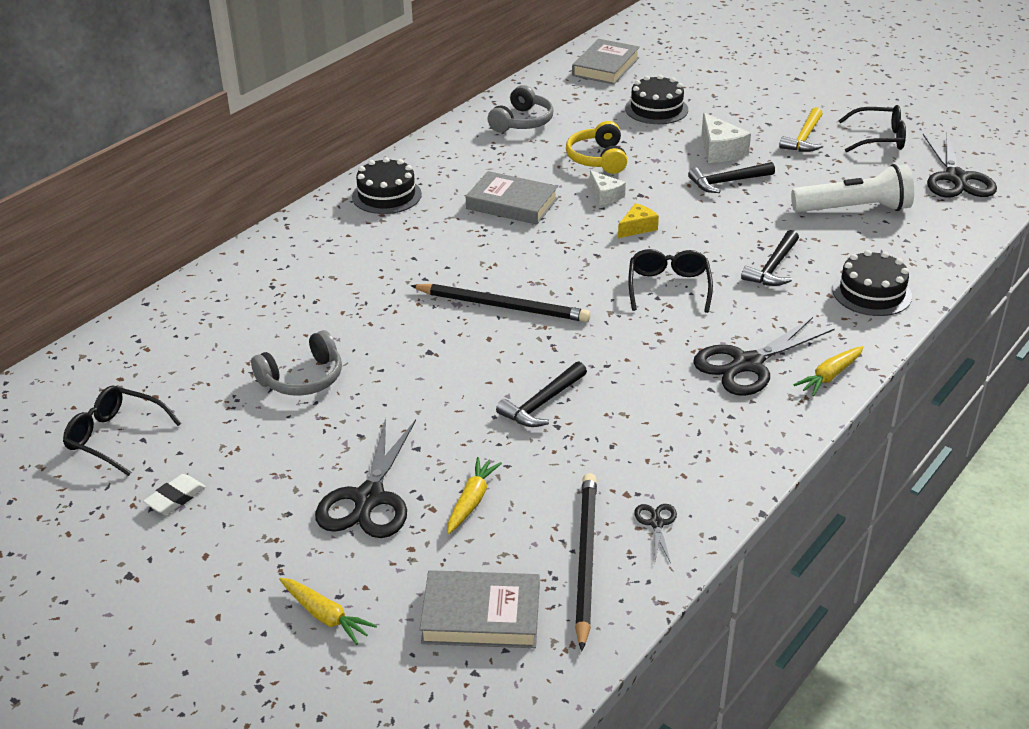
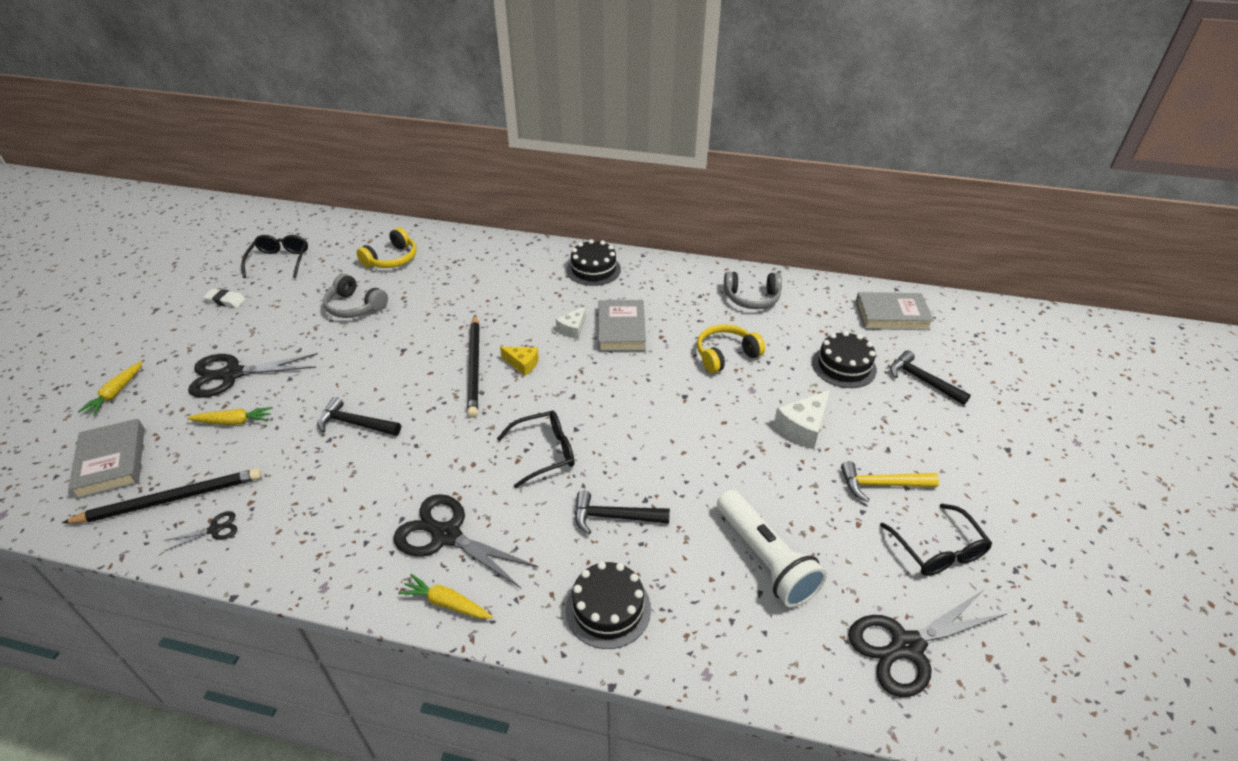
camera: 65 degrees right, 5 degrees up
white cheese [590,170,626,205] -> white cheese moved to [556,306,586,339]
yellow cheese [618,203,659,238] -> yellow cheese moved to [500,347,539,376]
black hammer [688,162,775,193] -> black hammer moved to [890,350,971,405]
none -> yellow headphones [356,228,417,268]

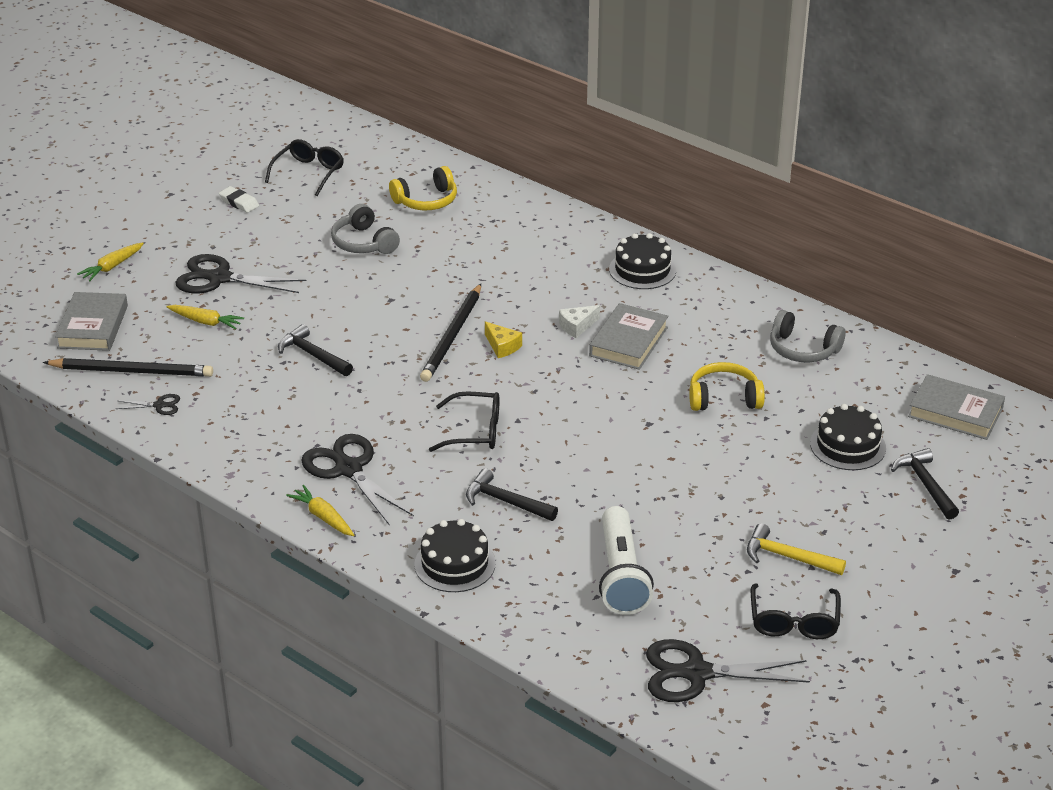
camera: 25 degrees right, 5 degrees down
white cheese [774,390,830,449] -> none

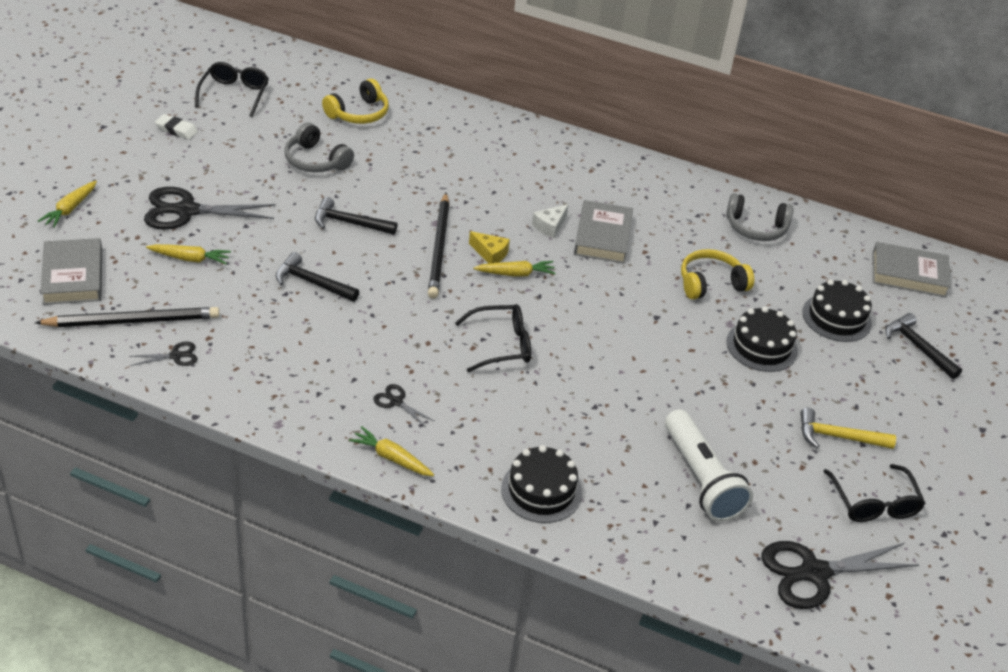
camera: 20 degrees left, 5 degrees up
black scissors [301,434,414,526] -> black scissors [373,384,434,427], size x0.46
black hammer [466,468,558,521] -> black hammer moved to [315,197,397,235]
black cake [609,233,676,289] -> black cake moved to [726,306,798,372]
none -> yellow carrot [473,261,556,277]

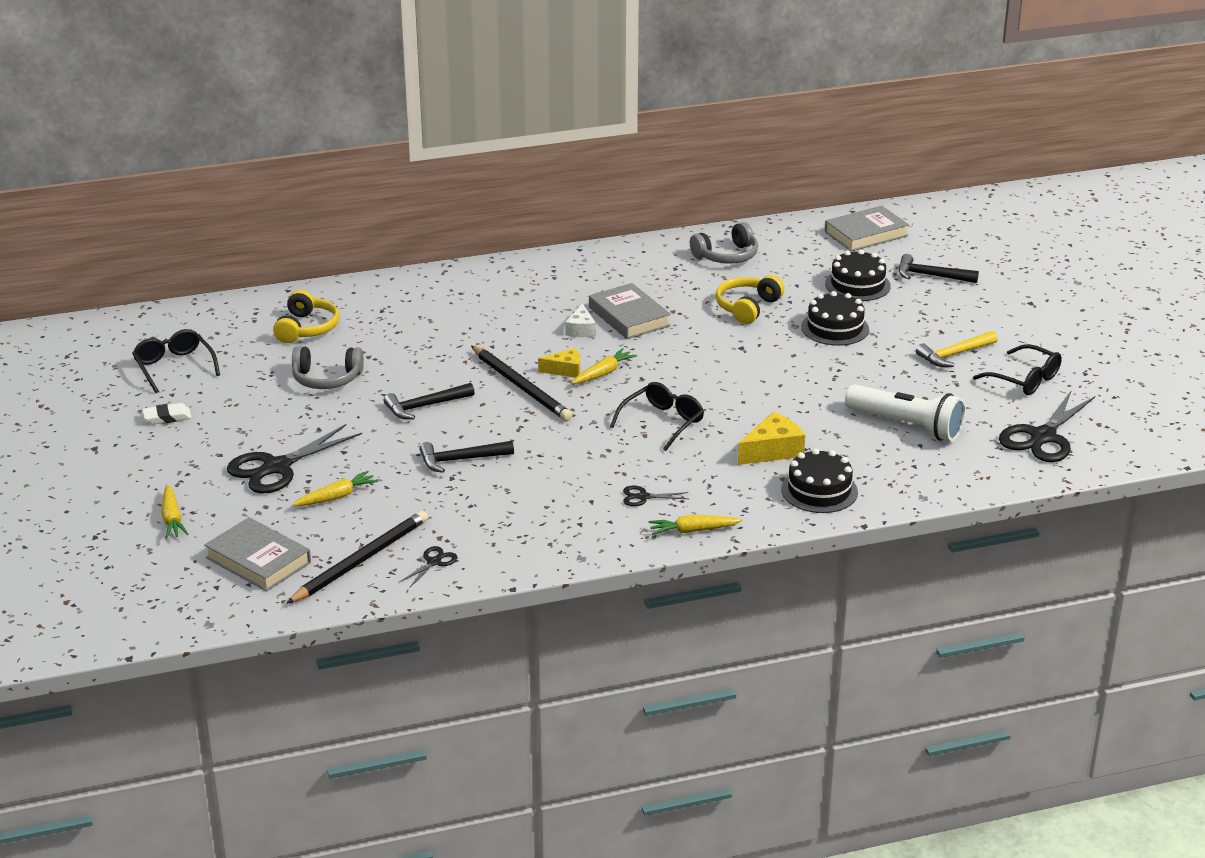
camera: 35 degrees left, 10 degrees down
none -> yellow cheese [738,412,805,465]

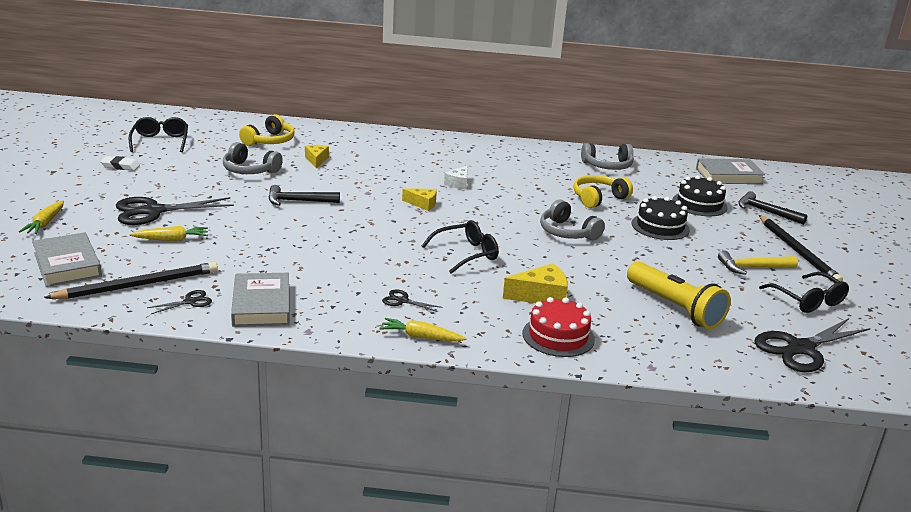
camera: 20 degrees right, 5 degrees down
black hammer [419,441,514,473] -> none
black pencil [471,346,572,421] -> black pencil moved to [759,215,843,283]
yellow carrot [572,348,637,384] -> none
grey book [589,283,671,339] -> grey book moved to [231,273,289,327]
black cake [781,449,858,513] -> red cake [523,297,595,357]
white flashlight [845,384,966,442] -> yellow flashlight [627,262,731,329]
none -> yellow cheese [305,145,329,168]
none -> grey headphones [540,199,605,240]

